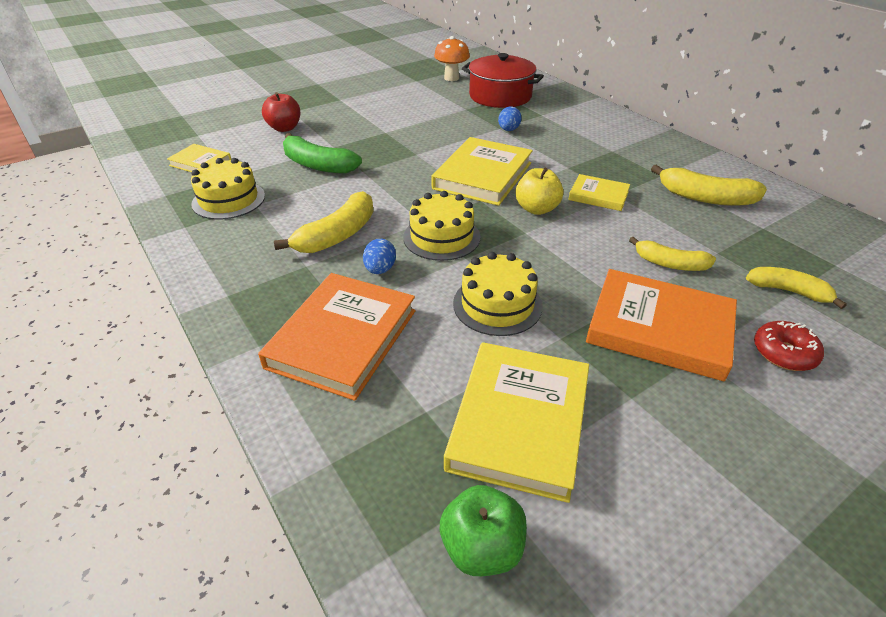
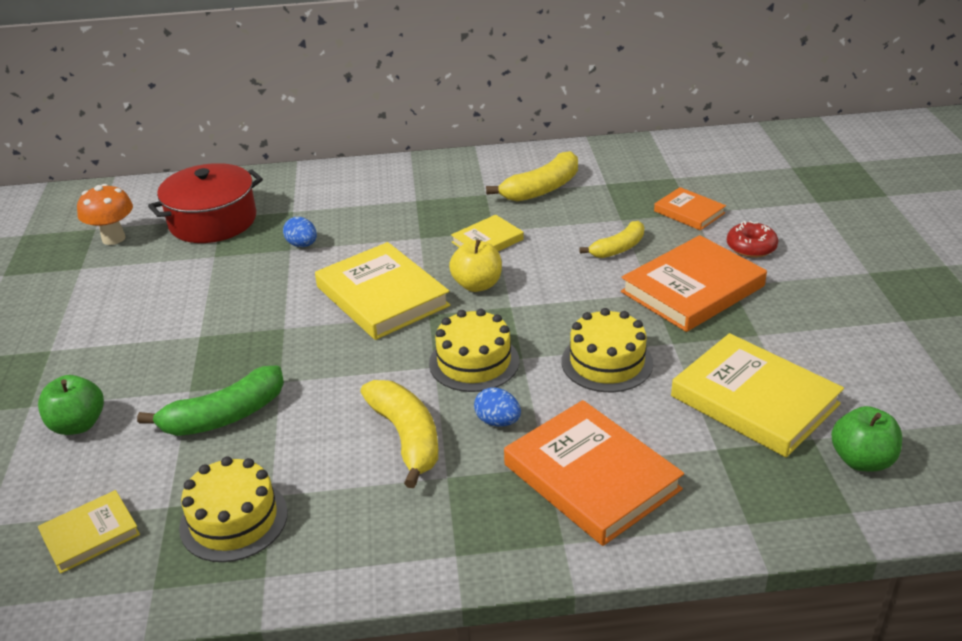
camera: 60 degrees left, 5 degrees down
red apple [262,92,300,132] -> green apple [38,375,104,435]
yellow banana [746,267,847,309] -> orange book [654,187,726,230]

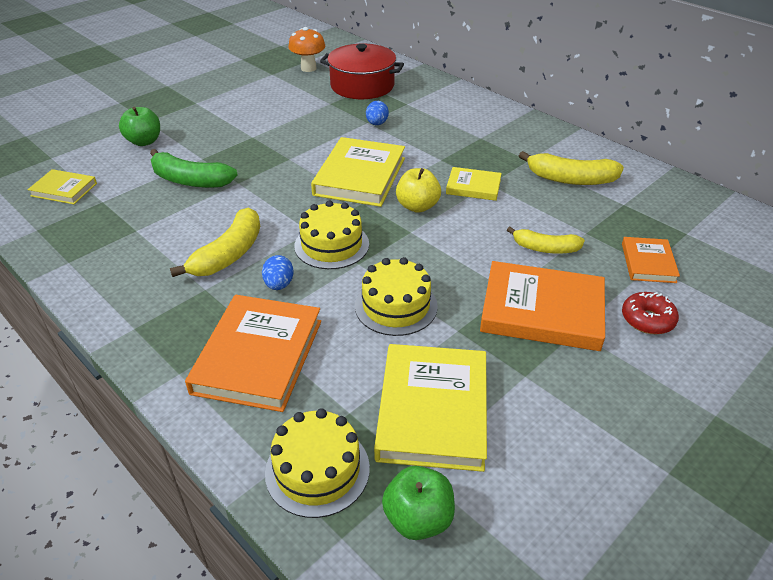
camera: 50 degrees right, 5 degrees up
yellow cake [179,456,288,562] -> yellow cake moved to [265,408,370,518]

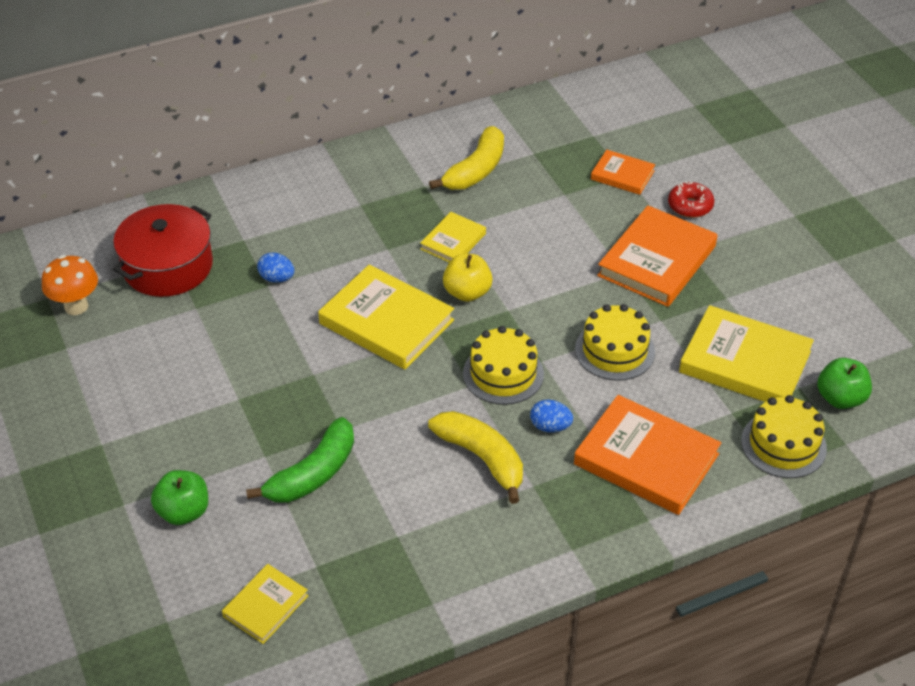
camera: 70 degrees left, 5 degrees up
yellow banana [507,227,585,253] -> none

